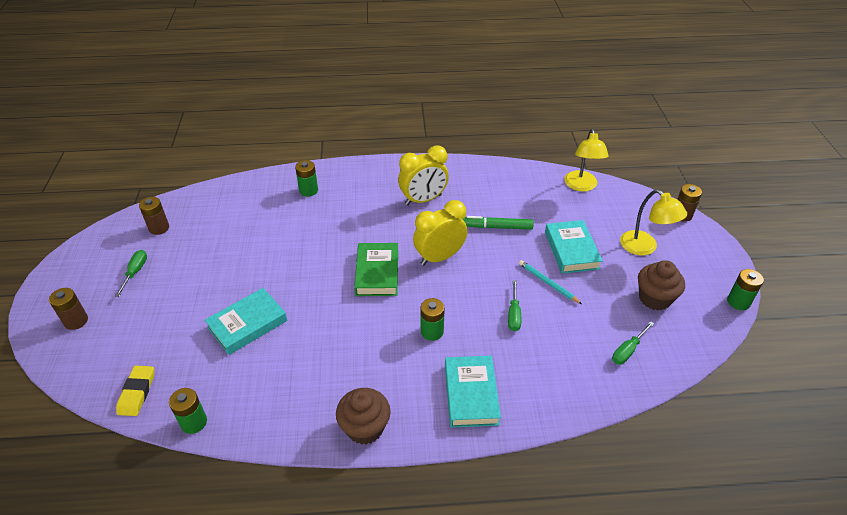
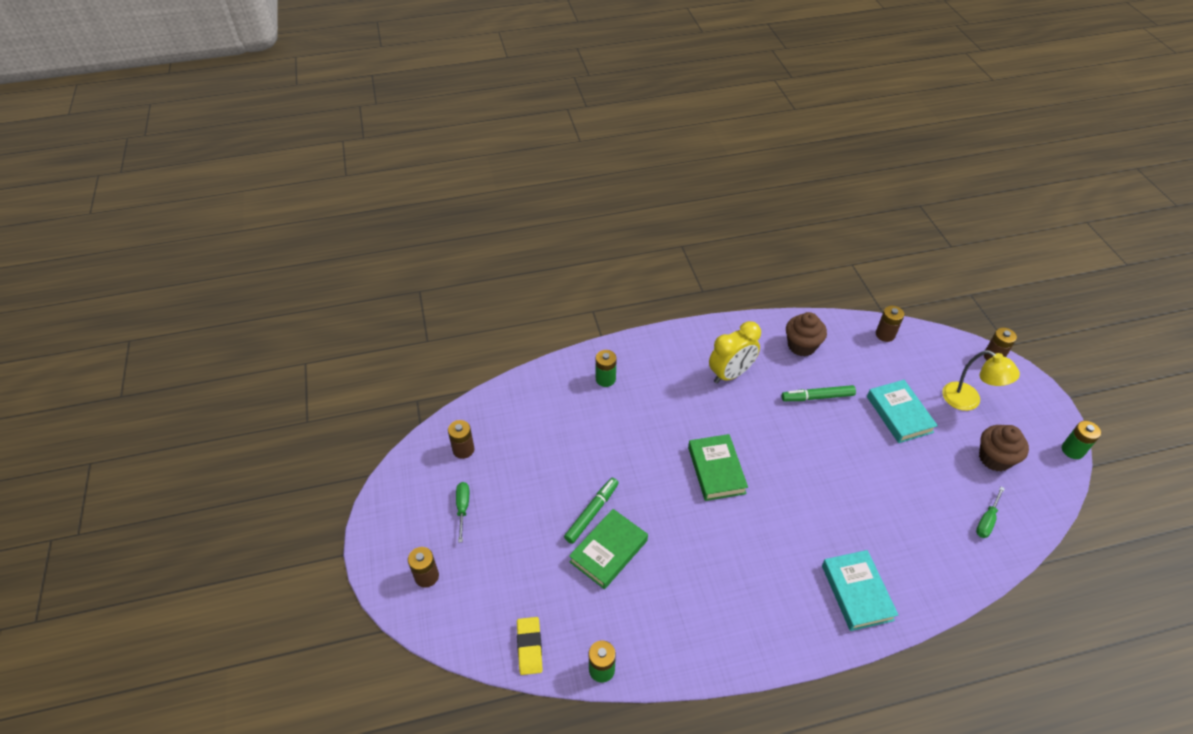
camera: 10 degrees left, 5 degrees up
turquoise book [205,288,287,355] -> green book [569,509,648,589]
brown cupcake [336,388,391,445] -> brown cupcake moved to [786,312,827,357]
yellow clock [413,200,467,265] -> none
green battery [421,298,445,341] -> none
green screwdriver [508,280,521,331] -> none
turquoise pencil [519,260,582,304] -> none
yellow lamp [565,129,609,191] -> brown battery [876,306,904,342]
none -> green marker [564,478,618,544]

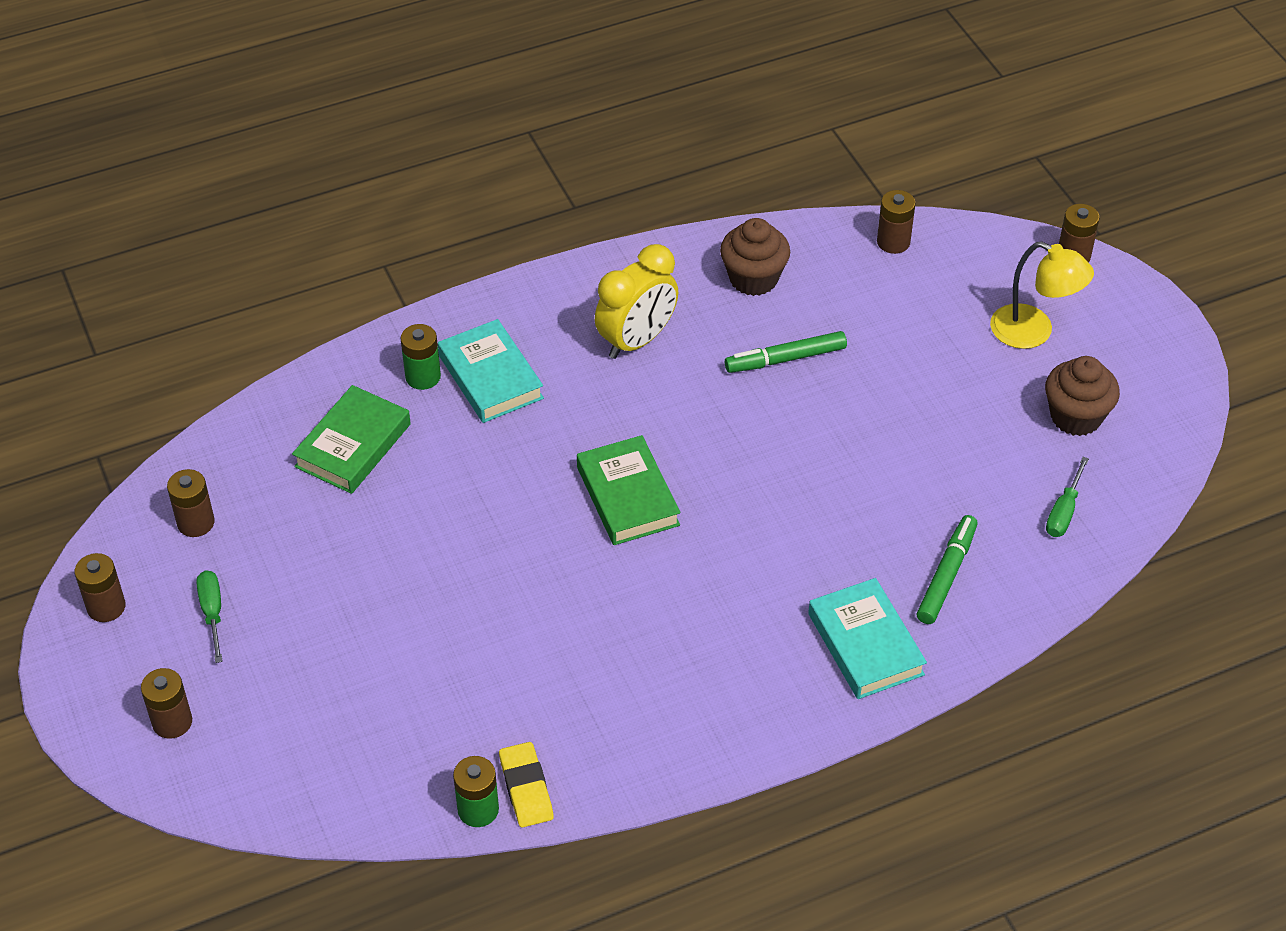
camera: 10 degrees left, 0 degrees up
yellow eraser [517,617,543,675] -> yellow eraser moved to [499,742,554,827]
green marker [564,478,618,544] -> green marker moved to [917,515,978,624]
green book [569,509,648,589] -> green book moved to [292,385,411,494]
turquoise book [867,380,938,443] -> turquoise book moved to [438,319,544,423]
green battery [1062,421,1101,459] -> none
none -> brown battery [75,553,126,622]

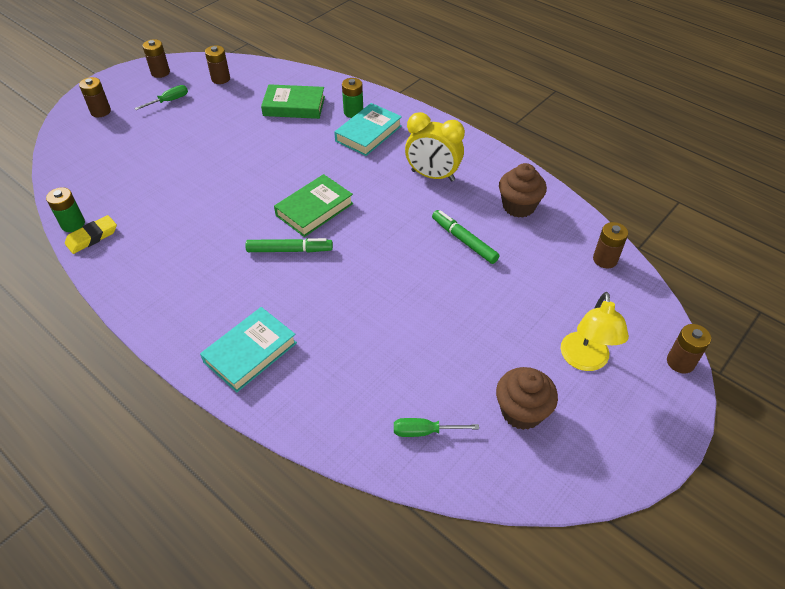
camera: 65 degrees right, 0 degrees up
green marker [917,515,978,624] -> green marker moved to [245,238,333,253]

